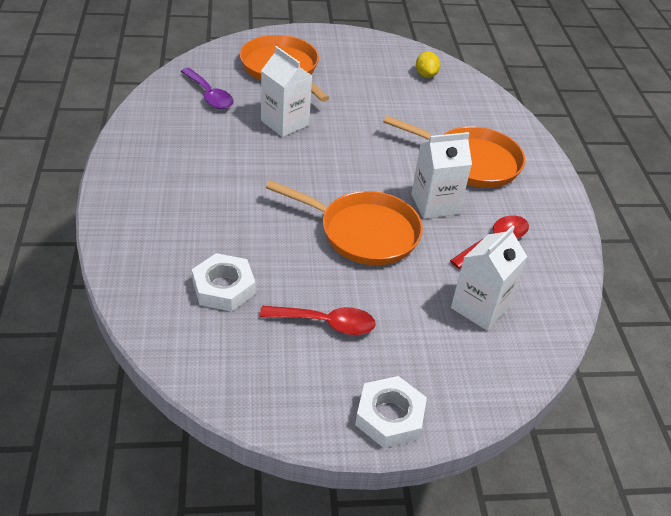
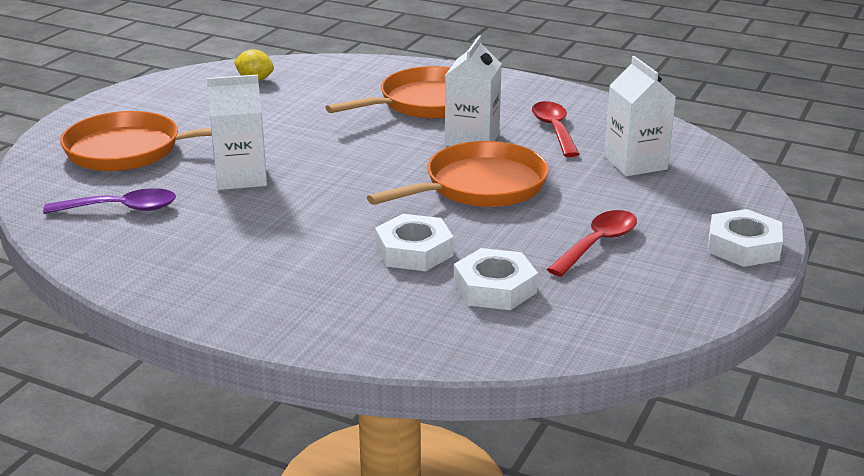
camera: 55 degrees left, 15 degrees down
none -> white nut [375,214,454,271]

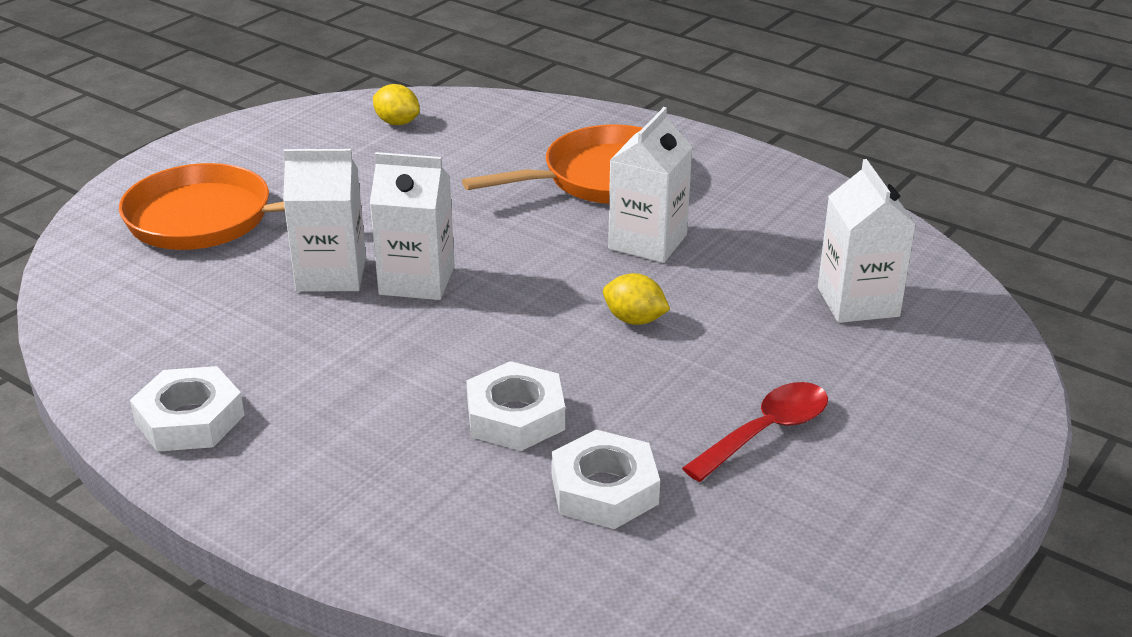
camera: 10 degrees right, 5 degrees up
purple spoon [43,188,176,214] -> none
orange pan [367,141,549,207] -> yellow lemon [603,273,670,325]
red spoon [532,101,579,157] -> none
white nut [708,209,783,267] -> white nut moved to [130,366,245,452]
none -> white carton [370,152,455,300]

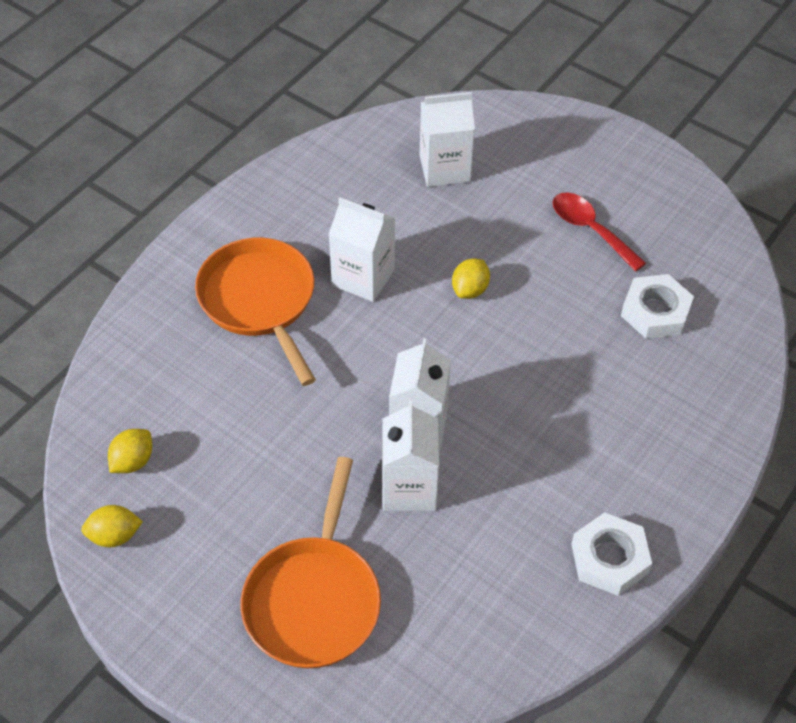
camera: 90 degrees left, 20 degrees up
white nut [466,361,565,451] -> none
none -> yellow lemon [81,505,143,547]

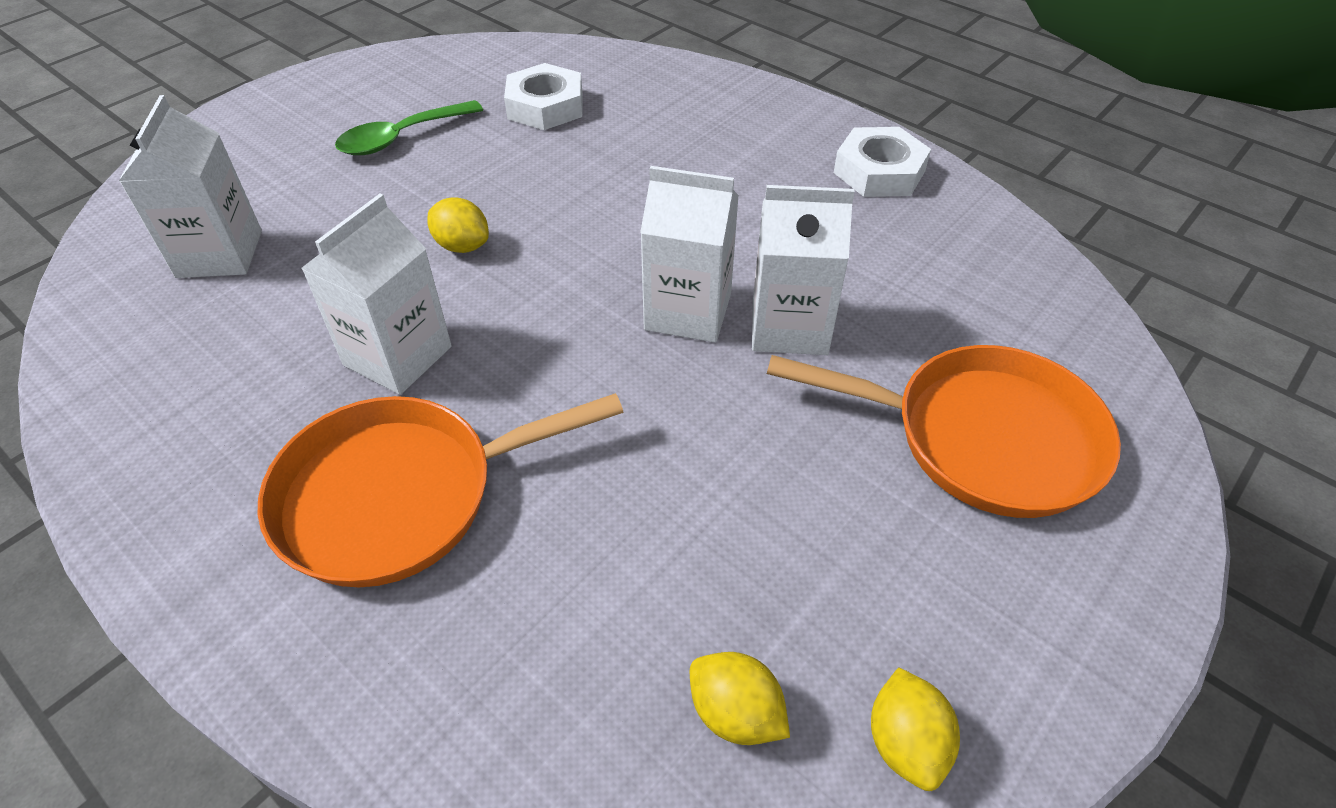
camera: 85 degrees left, 5 degrees down
red spoon [553,192,646,272] -> green spoon [335,100,483,155]

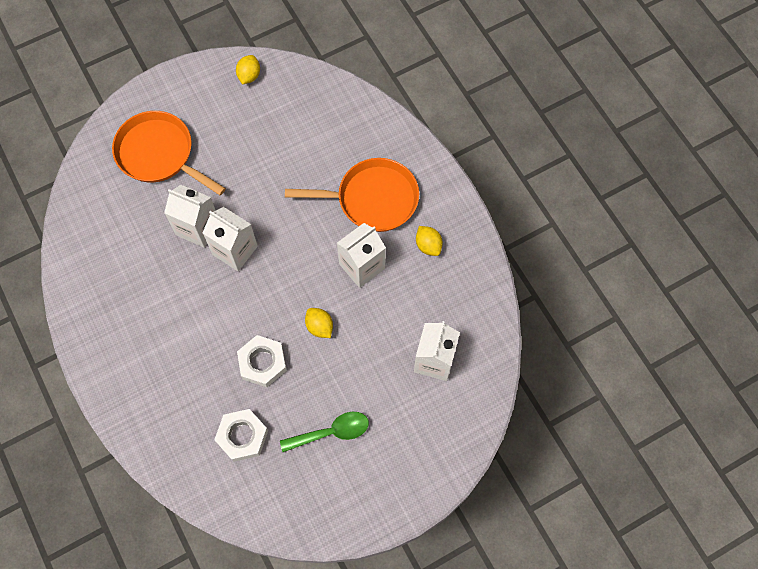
camera: 160 degrees left, 20 degrees up
yellow lemon [690,652,790,745] -> yellow lemon moved to [416,226,443,256]
white nut [834,127,931,197] -> white nut moved to [237,335,287,387]

